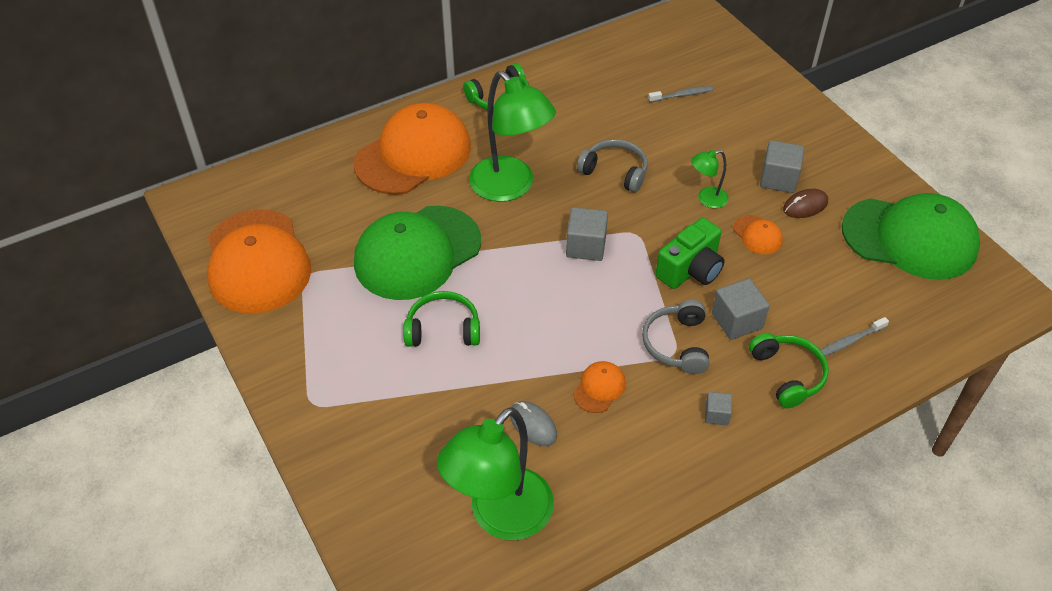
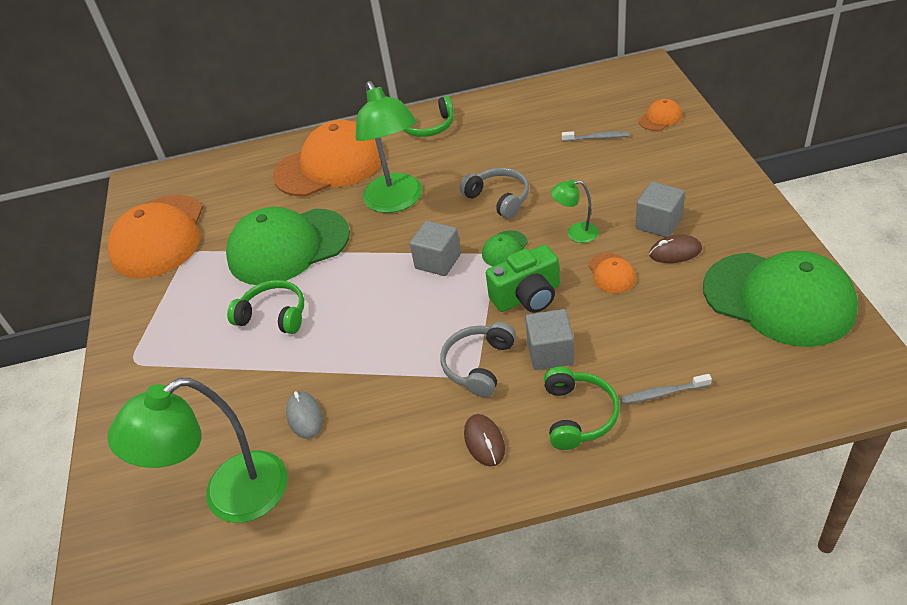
camera: 25 degrees right, 5 degrees down
orange cap [573,361,626,413] -> orange cap moved to [639,99,682,131]
grey cube [705,392,732,425] -> brown mouse [464,414,505,467]
none -> green cap [482,230,528,266]

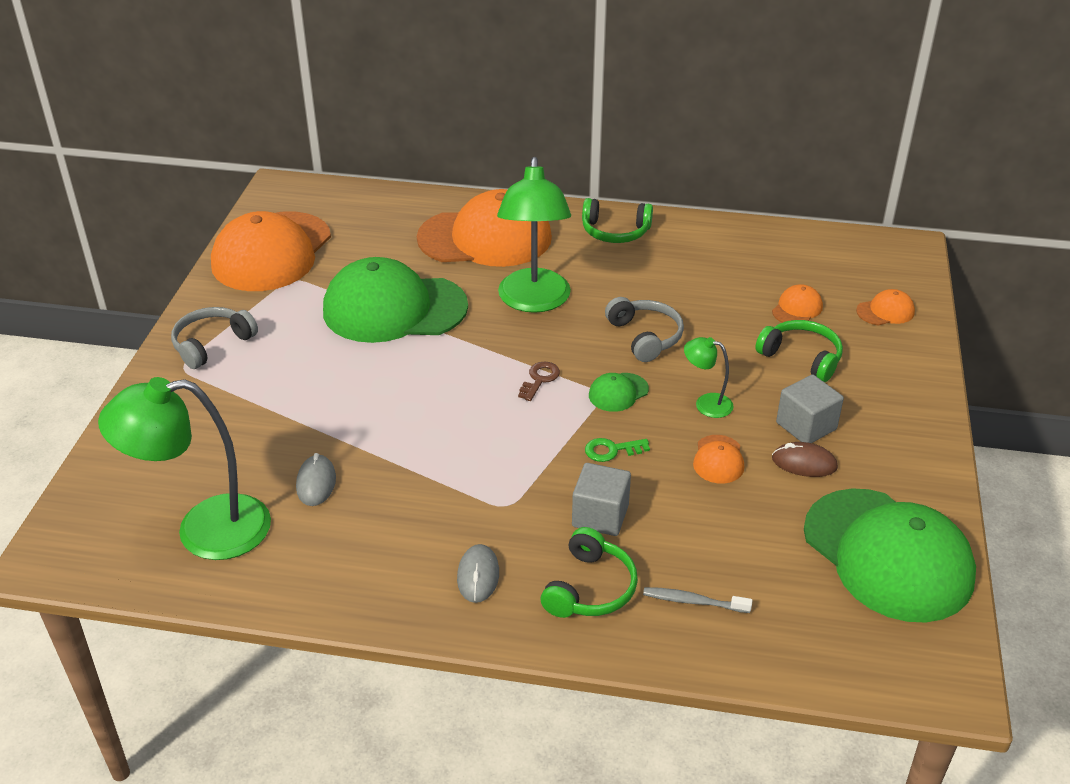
camera: 15 degrees right, 5 degrees down
green headphones [227,280,304,334] -> green headphones moved to [755,320,843,382]
grey cube [410,221,461,276] -> brown key [518,362,560,401]
grey headphones [440,322,516,397] -> grey headphones moved to [171,307,258,369]
brown mouse [464,414,505,467] -> grey mouse [457,544,499,603]
green camera [486,245,560,313] -> green key [585,438,650,462]
grey toothbrush [562,131,629,142] -> orange cap [772,285,823,323]

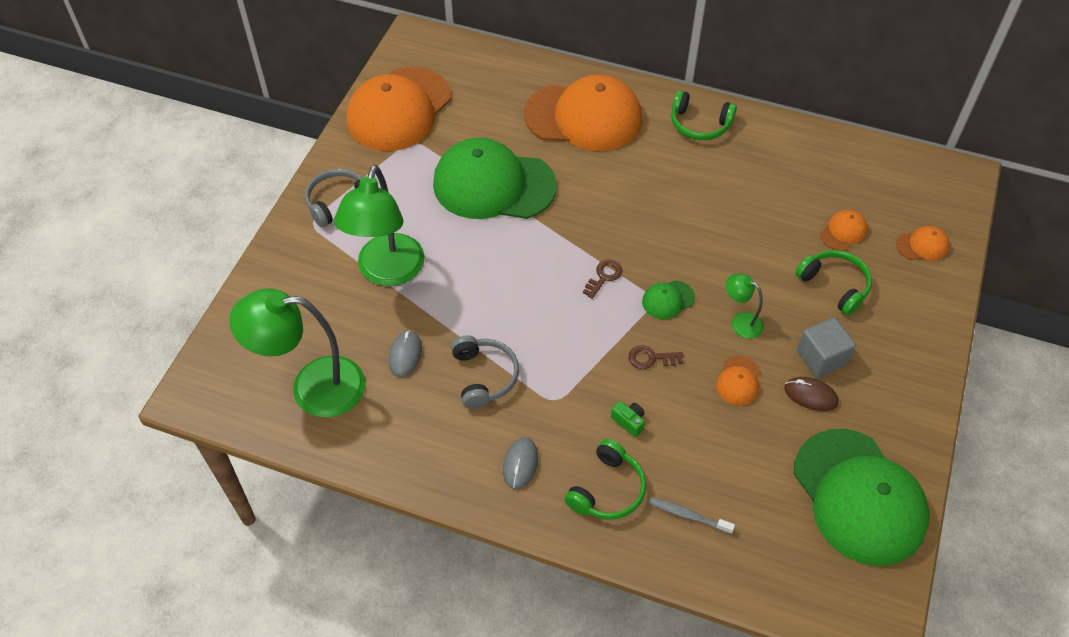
camera: 10 degrees right, 15 degrees up
green lamp [497,157,571,313] -> green lamp moved to [334,165,425,286]
grey cube [572,463,631,536] -> green camera [611,401,645,437]
green key [585,438,650,462] -> brown key [628,345,683,369]
grey headphones [605,297,684,362] -> grey headphones moved to [451,335,519,409]

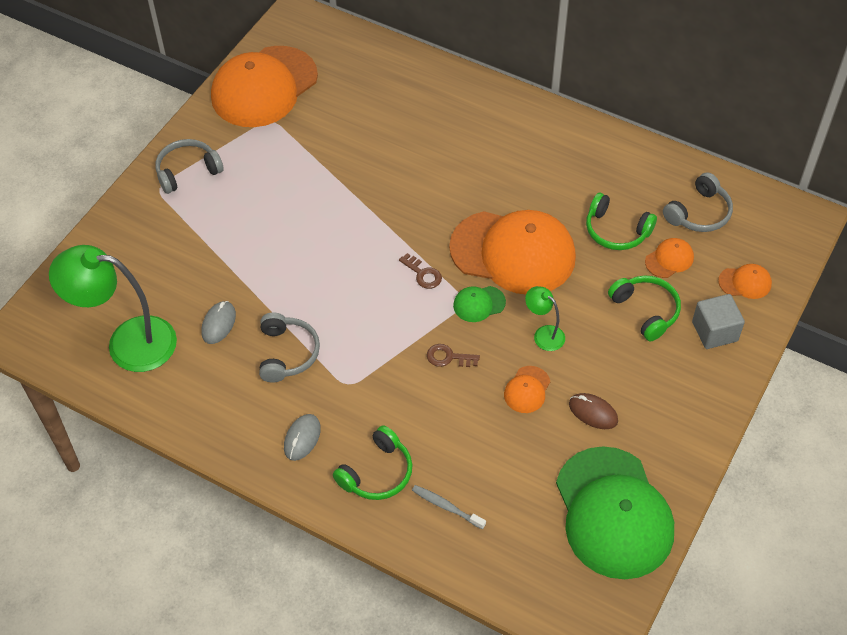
camera: 10 degrees right, 0 degrees up
green lamp [334,165,425,286] -> none
green cap [433,138,557,219] -> none
orange cap [524,75,642,151] -> orange cap moved to [449,210,576,294]
brown key [583,260,623,299] -> brown key turned 90 degrees clockwise [399,253,442,289]
green camera [611,401,645,437] -> none
green headphones [671,90,737,140] -> green headphones moved to [586,193,657,250]
grey cube [797,318,856,378] -> grey cube moved to [692,294,745,349]
none -> grey headphones [663,172,733,232]

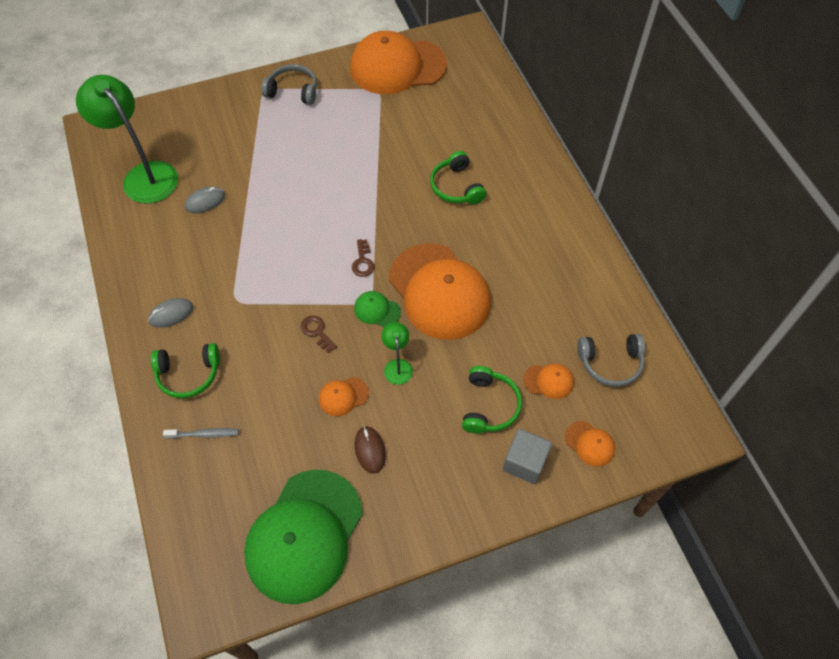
camera: 40 degrees right, 5 degrees up
grey headphones [259,312,320,382] -> none
grey toothbrush [412,485,486,529] -> grey toothbrush turned 105 degrees clockwise [163,428,239,439]
green headphones [586,193,657,250] -> green headphones moved to [430,151,486,204]

